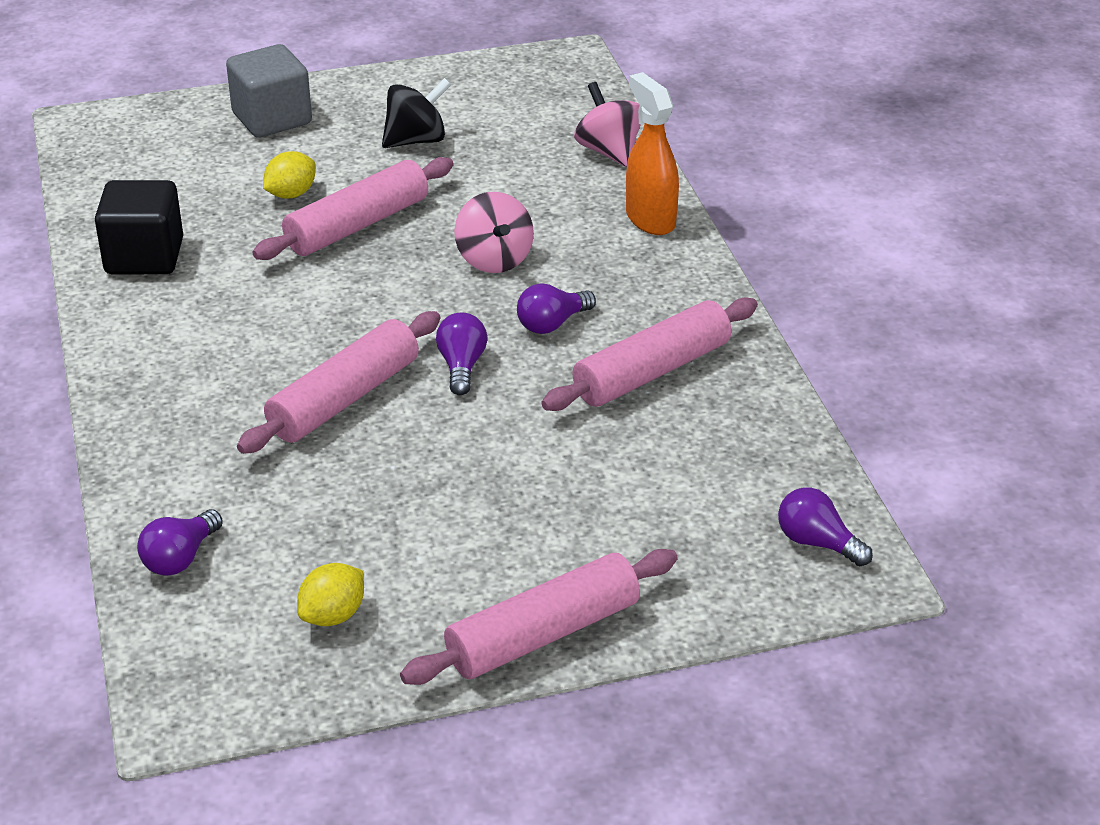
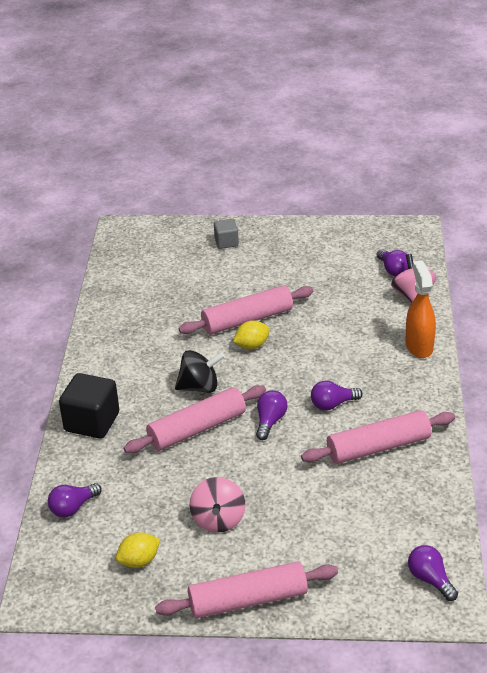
camera: 20 degrees right, 0 degrees up
black cube [95,180,183,274] -> black cube moved to [59,373,119,439]
grey cube [226,44,312,137] -> grey cube [214,219,239,249], size x0.56
yellow lemon [263,151,316,198] -> yellow lemon moved to [233,320,270,349]
black spinning top [382,78,451,148] -> black spinning top moved to [175,350,225,393]
pink spinning top [454,192,534,273] -> pink spinning top moved to [189,477,246,533]
none -> purple light bulb [376,249,408,276]

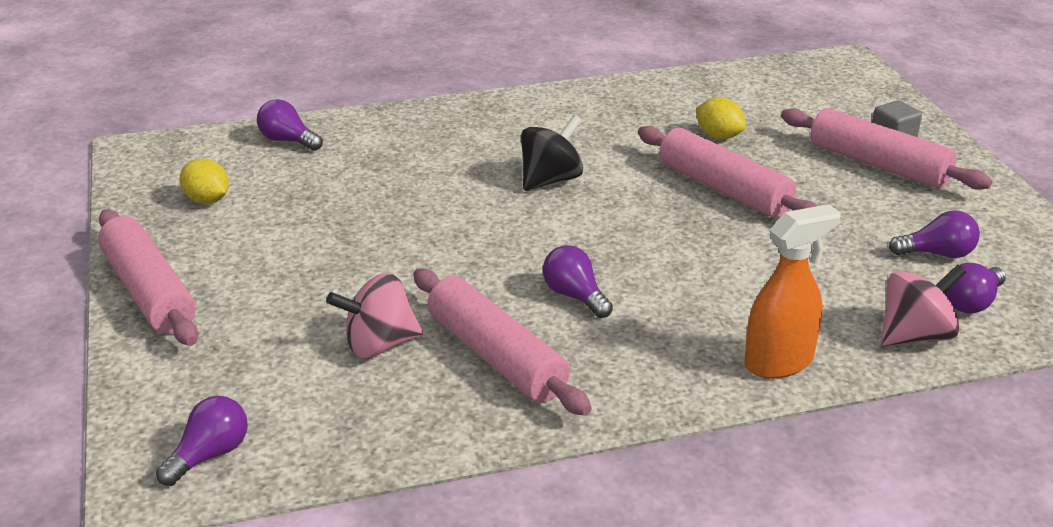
camera: 70 degrees right, 5 degrees down
black cube [59,373,119,439] -> none
pink rolling pin [124,385,266,453] -> pink rolling pin moved to [781,108,992,190]
black spinning top [175,350,225,393] -> black spinning top turned 105 degrees counterclockwise [521,115,583,191]
pink spinning top [189,477,246,533] -> pink spinning top moved to [326,273,423,358]
yellow lemon [233,320,270,349] -> yellow lemon moved to [696,97,746,139]
purple light bulb [256,390,287,440] -> purple light bulb moved to [889,210,980,258]

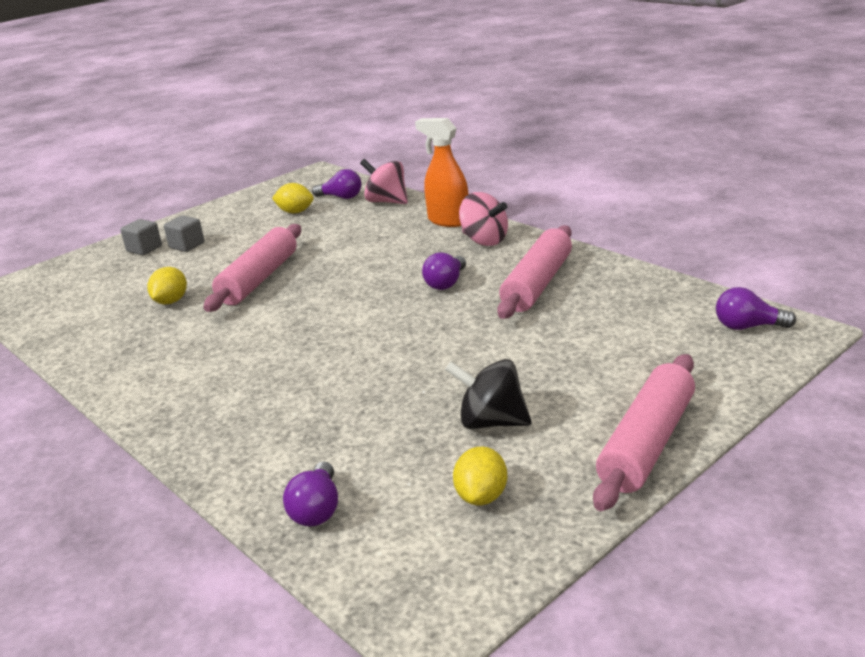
camera: 115 degrees left, 5 degrees down
pink spinning top [326,273,423,358] -> pink spinning top moved to [459,192,508,246]
black spinning top [521,115,583,191] -> black spinning top moved to [445,359,532,429]
pink rolling pin [781,108,992,190] -> grey cube [164,215,204,252]
purple light bulb [889,210,980,258] -> yellow lemon [272,183,314,213]

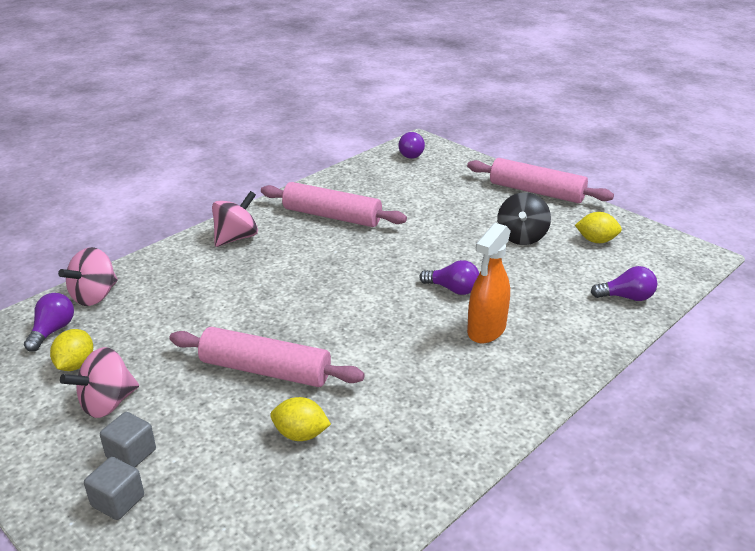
camera: 95 degrees left, 5 degrees up
orange spray bottle [415,118,468,227] -> orange spray bottle moved to [467,223,511,343]
purple light bulb [422,253,466,290] -> purple light bulb moved to [419,260,479,295]
none -> pink spinning top [60,347,139,418]

